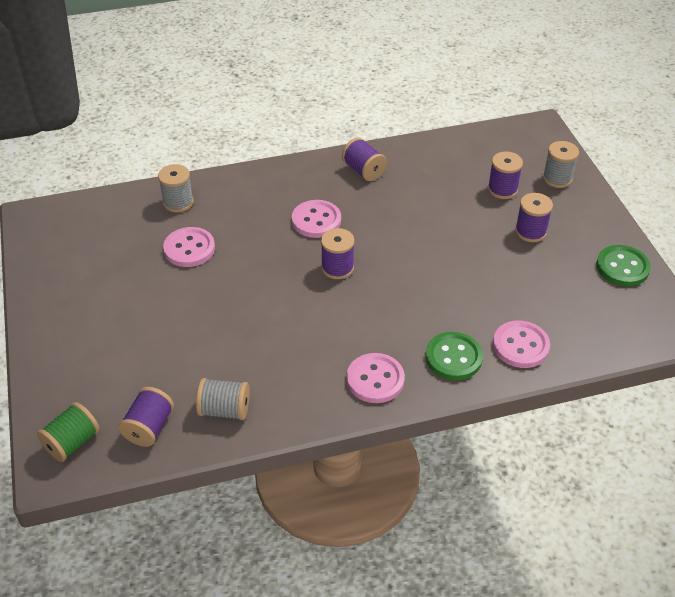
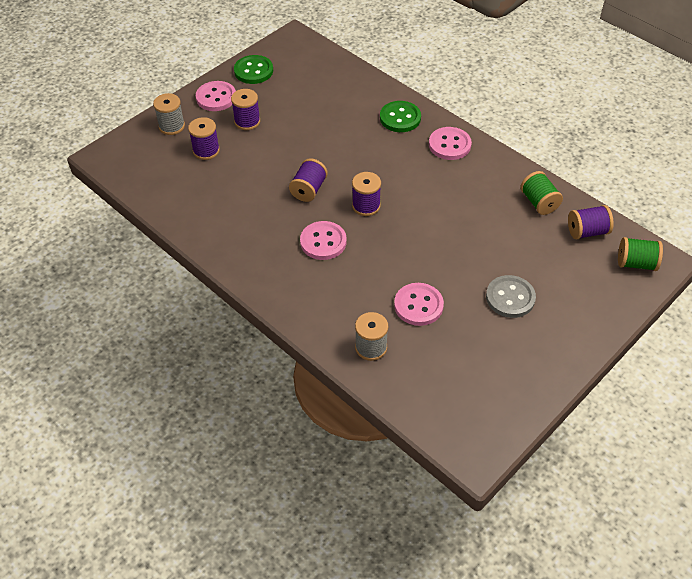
camera: 120 degrees left, 5 degrees up
grey spool [196,378,250,420] -> green spool [520,171,563,215]
purple spool [342,138,387,181] -> purple spool moved to [289,158,328,202]
pink button [493,321,550,368] -> pink button moved to [196,81,236,111]
none -> grey button [486,275,536,318]

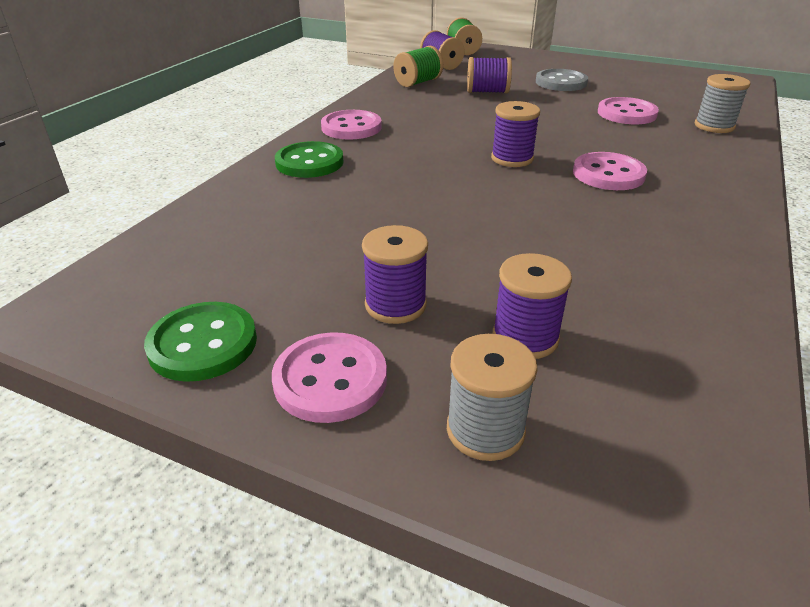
camera: 110 degrees left, 15 degrees down
purple spool [289,158,328,202] -> purple spool moved to [467,57,512,93]

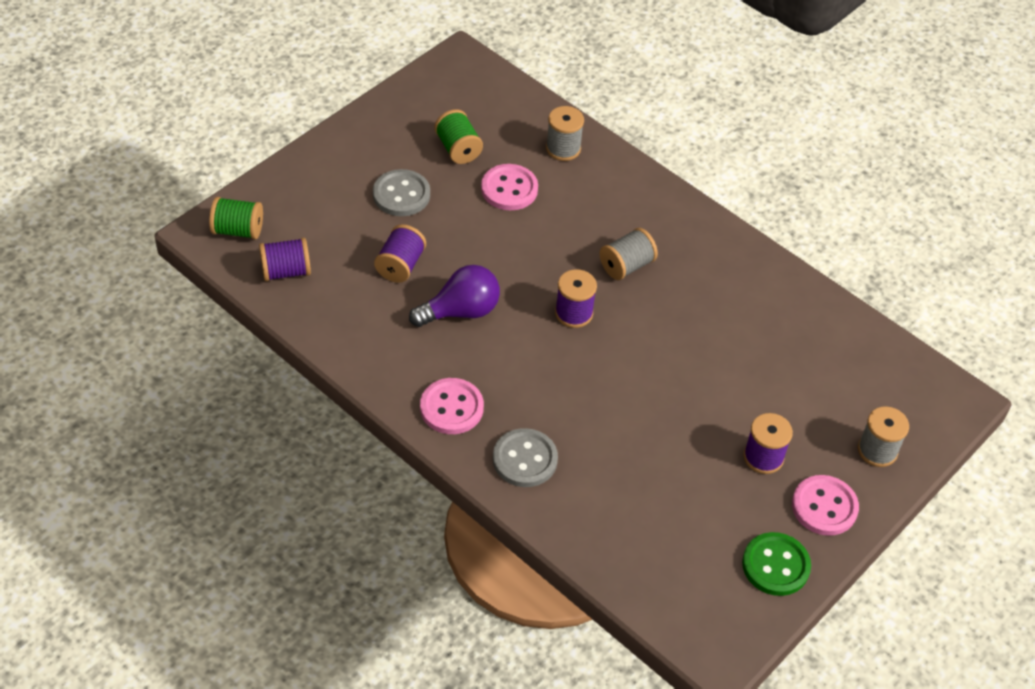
camera: 75 degrees left, 15 degrees up
green button [275,141,344,178] -> grey button [493,428,558,487]
green spool [393,46,443,87] -> green spool moved to [434,109,483,164]
purple spool [493,253,572,359] -> none
pink button [573,152,647,190] -> grey spool [600,228,658,280]
none -> purple light bulb [409,265,500,327]

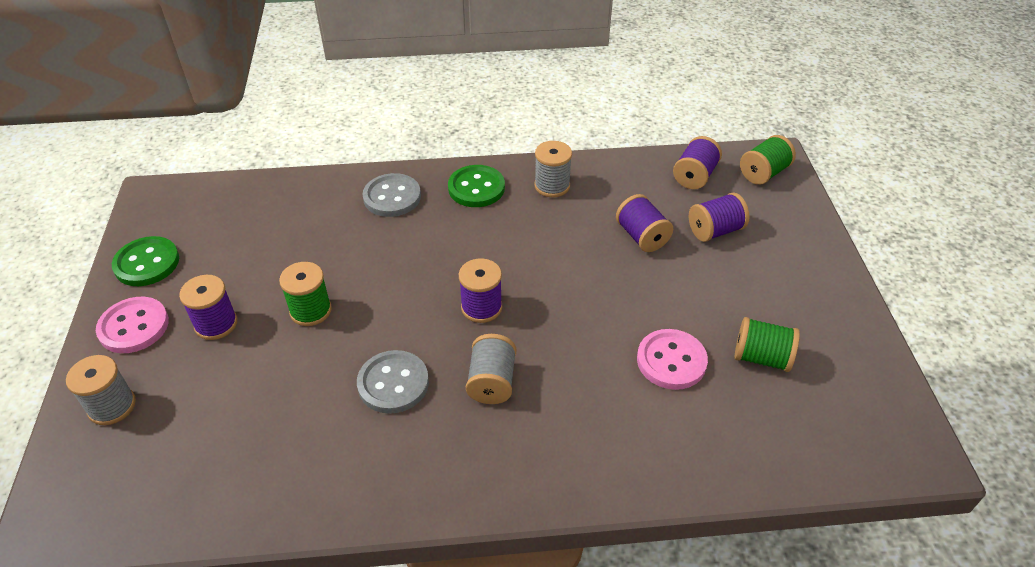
camera: 135 degrees right, 5 degrees down
grey button [373,169,430,216] -> grey button moved to [357,350,429,414]
purple light bulb [409,265,500,327] -> none
pink button [420,378,484,434] -> green button [448,165,505,207]
grey spool [546,106,584,161] -> grey spool moved to [534,141,572,197]
none -> green spool [279,262,332,326]
none -> purple spool [689,192,750,242]

